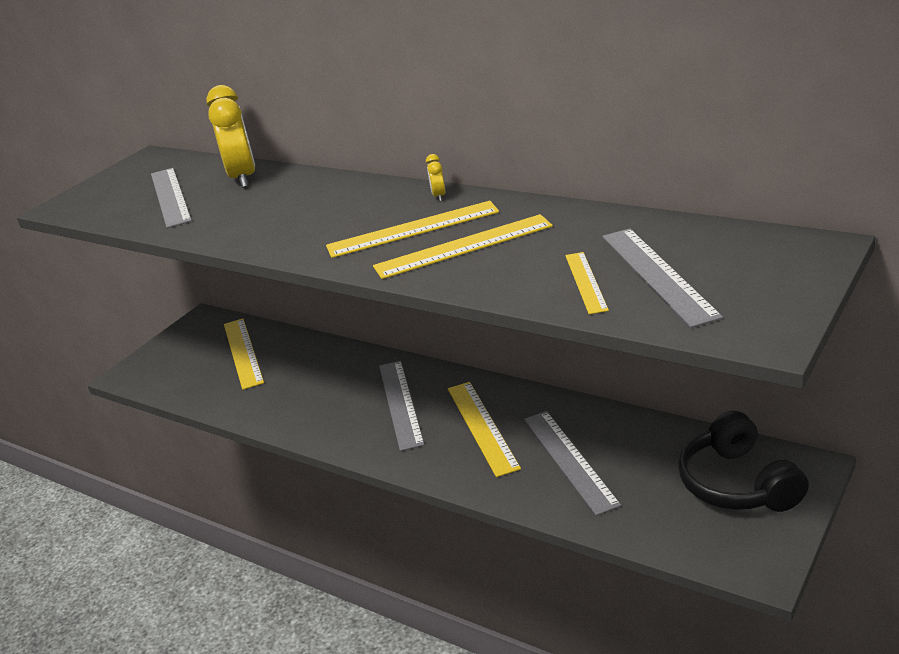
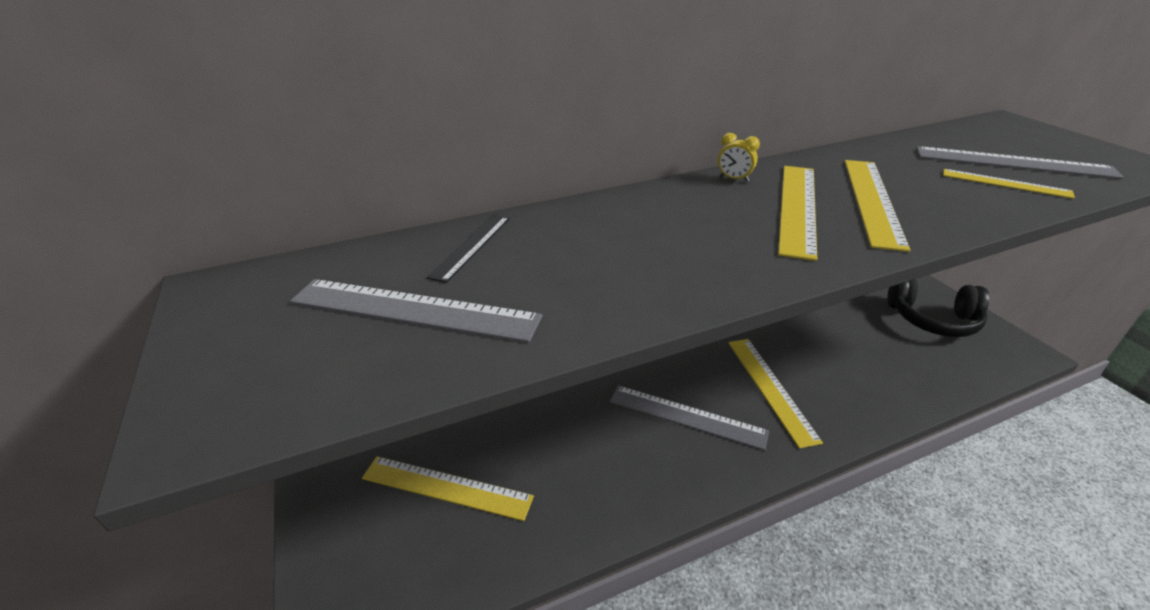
camera: 60 degrees left, 5 degrees up
yellow clock [206,85,255,188] -> black ruler [427,215,510,283]
yellow ruler [448,382,521,477] -> yellow ruler turned 60 degrees clockwise [728,339,823,449]
grey ruler [524,411,621,516] -> none

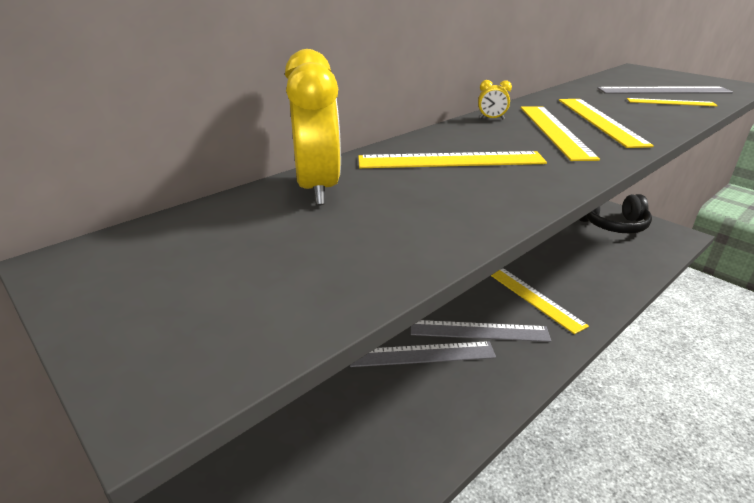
camera: 20 degrees left, 5 degrees down
grey ruler [290,279,542,343] -> grey ruler moved to [350,341,496,367]
yellow ruler [362,456,534,521] -> yellow ruler moved to [358,151,547,168]
black ruler [427,215,510,283] -> yellow clock [285,49,341,205]

